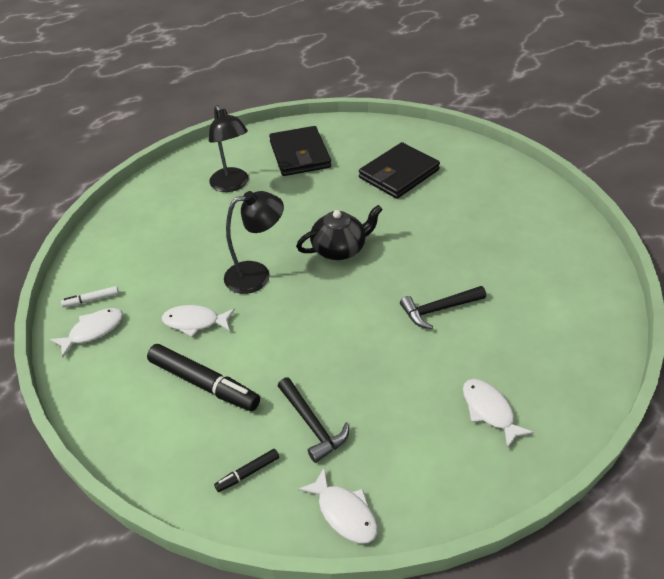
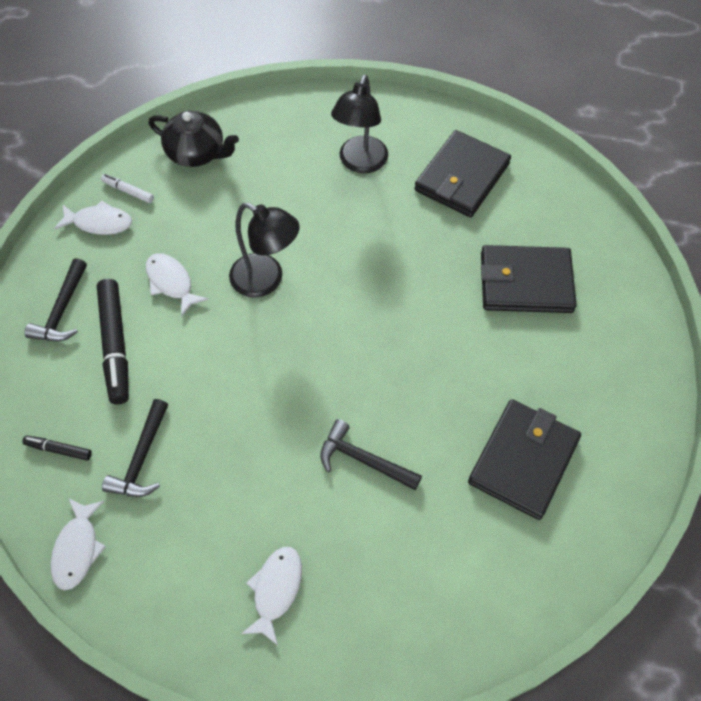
camera: 45 degrees right, 15 degrees up
black teapot [296,205,383,260] -> black teapot moved to [148,111,239,167]
none -> black hammer [24,258,87,341]
none -> black wallet [468,399,581,520]

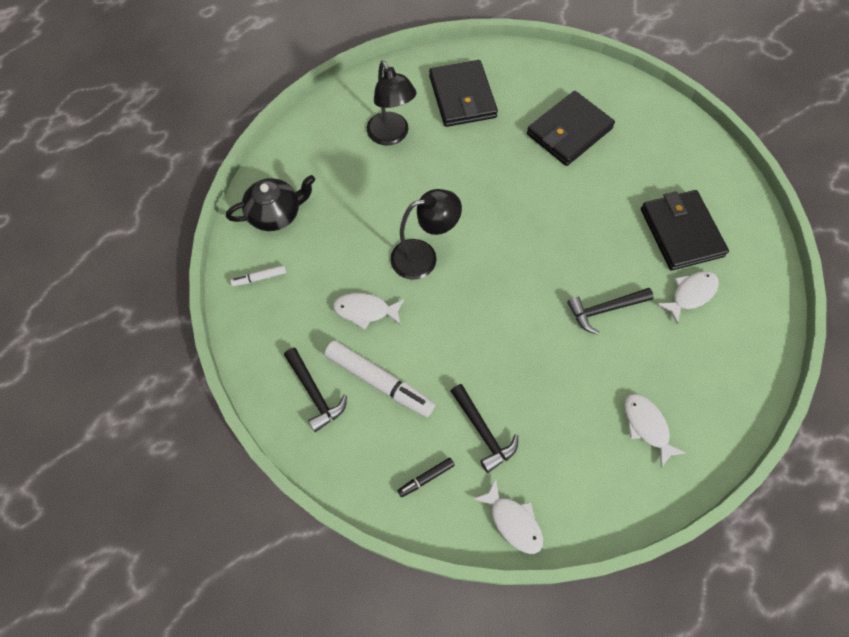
camera: 45 degrees left, 5 degrees up
white fish [54,200,132,235] -> white fish moved to [657,271,719,325]
black marker [96,279,129,405] -> white marker [324,340,435,417]

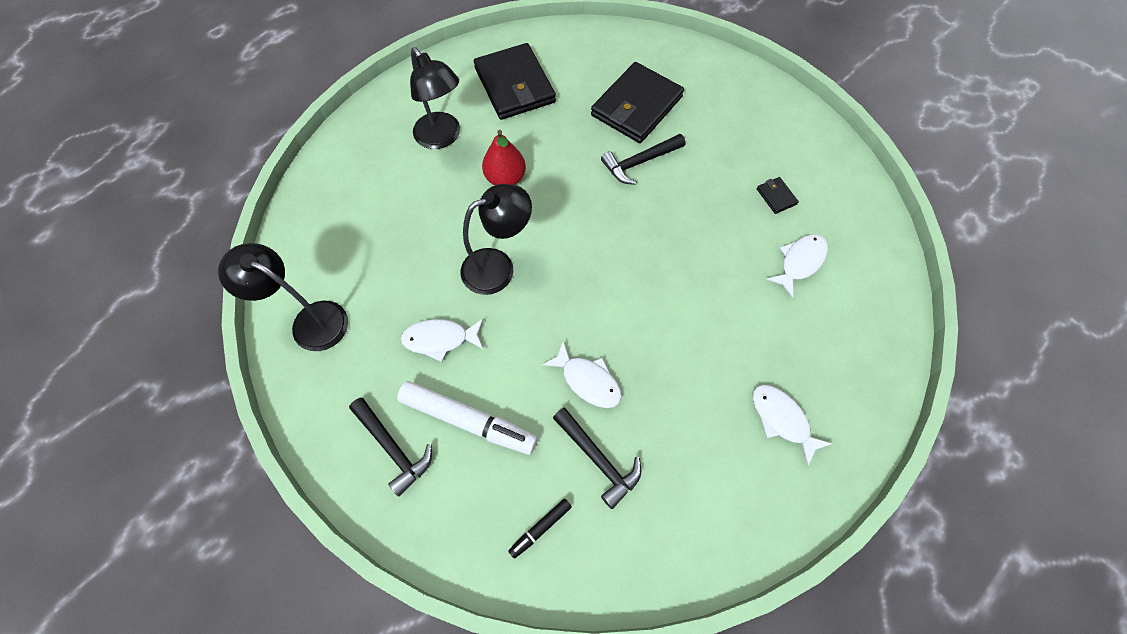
camera: 10 degrees left, 0 degrees up
black teapot [226,175,315,231] -> none
white marker [230,265,286,286] -> black lamp [218,243,348,351]
white fish [473,478,543,554] -> white fish moved to [542,341,622,408]
black hammer [567,288,654,335] -> black hammer moved to [601,134,685,185]
black wallet [641,190,729,270] -> black wallet [757,177,799,214], size x0.41
none -> red pear [482,130,526,185]

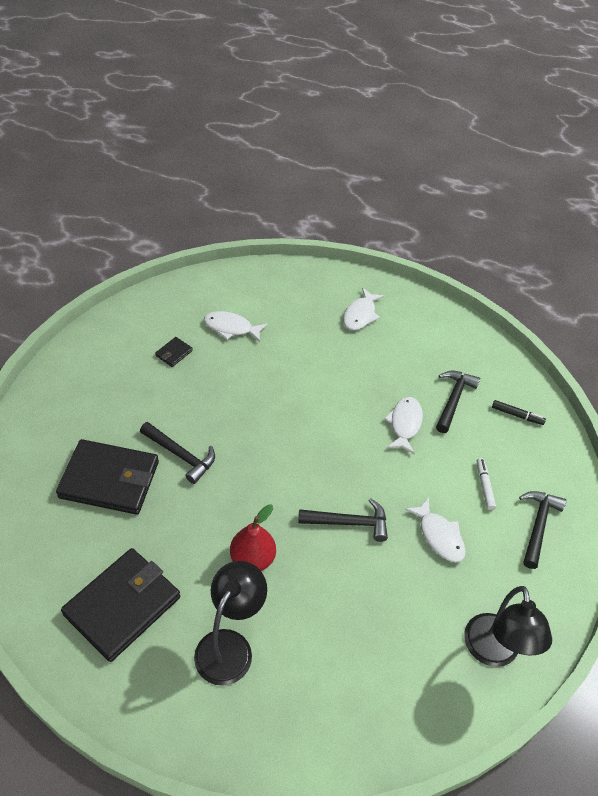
camera: 120 degrees left, 15 degrees down
white marker [397,381,538,455] -> white marker [477,458,496,510], size x0.48
black lamp [461,184,532,295] -> black hammer [298,498,388,542]

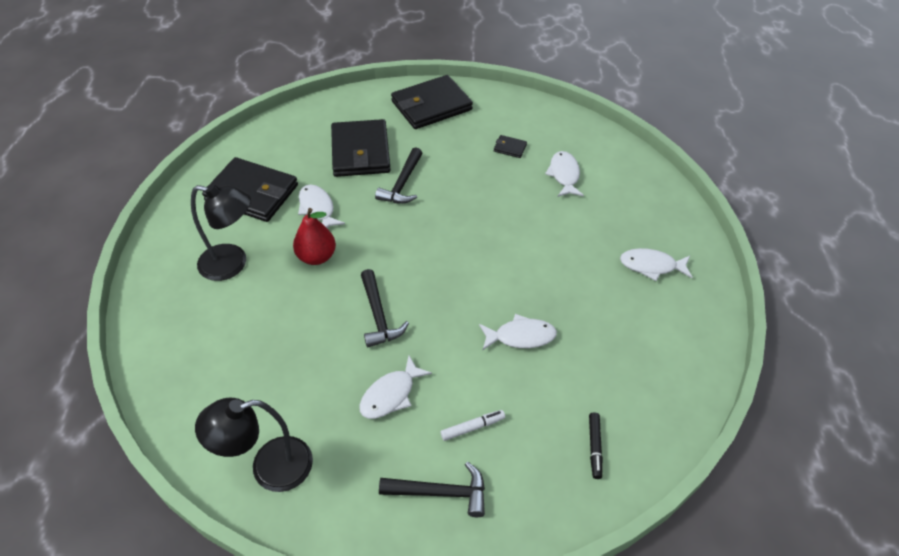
camera: 75 degrees right, 0 degrees up
black hammer [436,371,480,433] -> none
none -> white fish [298,184,345,228]
none -> black wallet [391,75,473,129]

